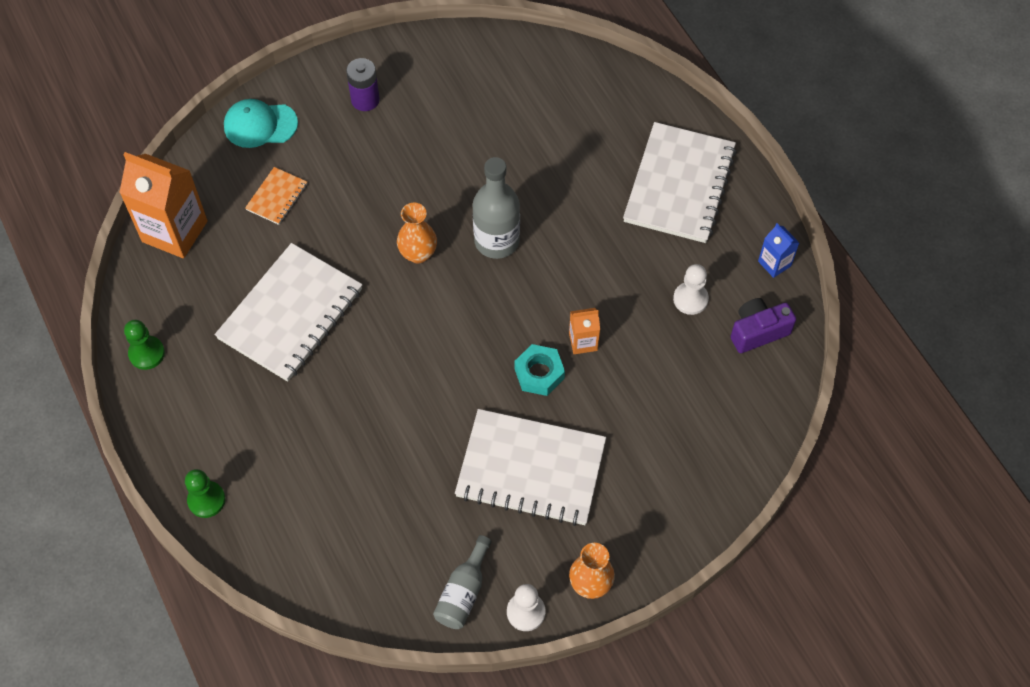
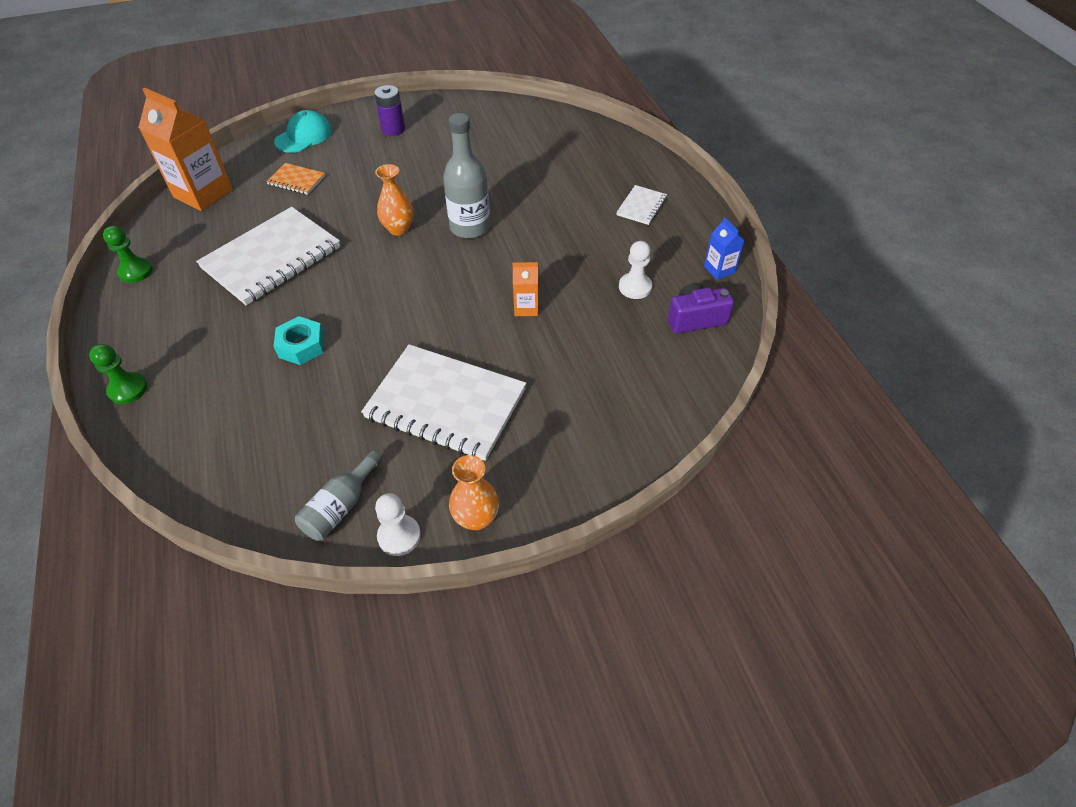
camera: 10 degrees right, 10 degrees down
turquoise cap [224,99,298,148] -> turquoise cap turned 120 degrees clockwise [274,110,332,153]
orange notebook [245,167,307,225] -> orange notebook turned 75 degrees clockwise [266,163,325,195]
turquoise nut [514,344,565,396] -> turquoise nut moved to [274,316,324,365]
white notebook [623,122,737,243] -> white notebook [616,185,667,225], size x0.46

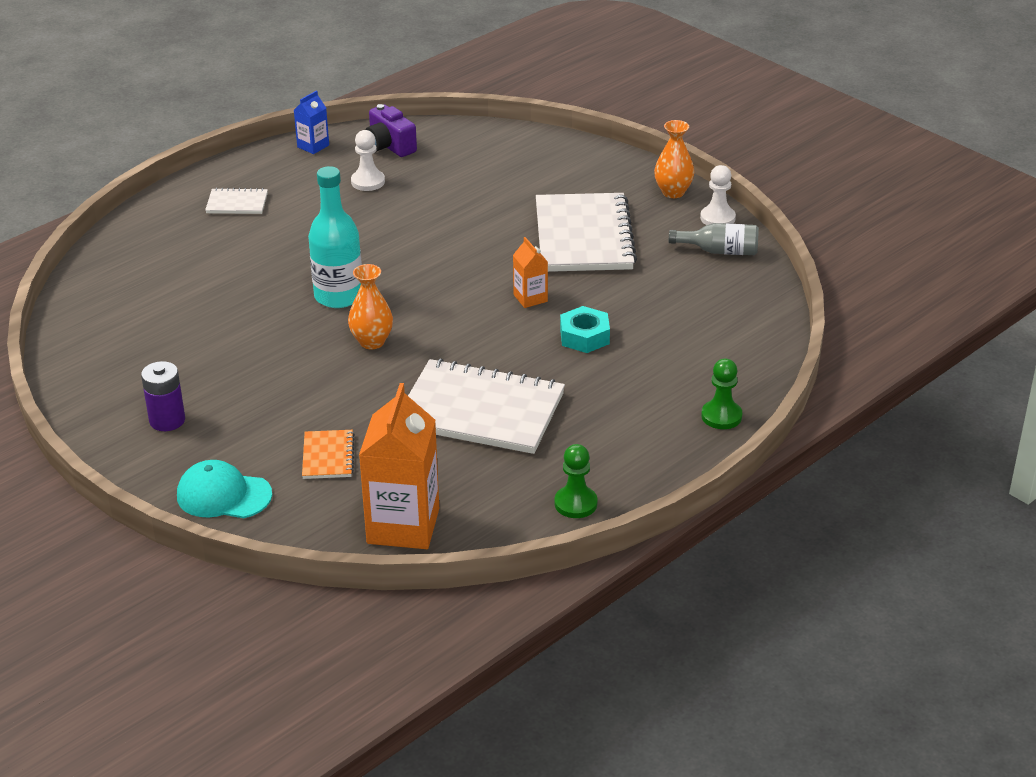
camera: 115 degrees left, 15 degrees down
grey bottle [443,113,490,239] -> turquoise bottle [308,166,362,308]
orange carton [513,262,538,316] -> orange carton moved to [513,237,548,308]

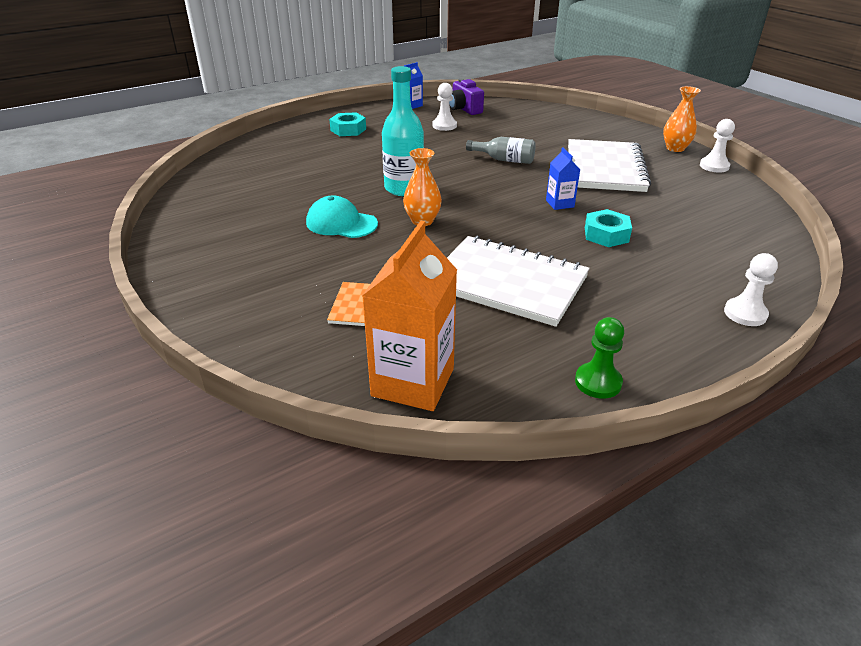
camera: 10 degrees right, 0 degrees up
purple battery [141,361,185,431] -> none
turquoise cap [177,460,272,518] -> turquoise cap moved to [306,196,378,238]
white notebook [205,188,268,214] -> turquoise nut [329,112,366,136]
orange carton [513,237,548,308] -> blue carton [546,147,580,210]
grey bottle [669,223,759,255] -> grey bottle moved to [466,137,536,164]
green pawn [701,359,742,429] -> white pawn [724,253,778,326]

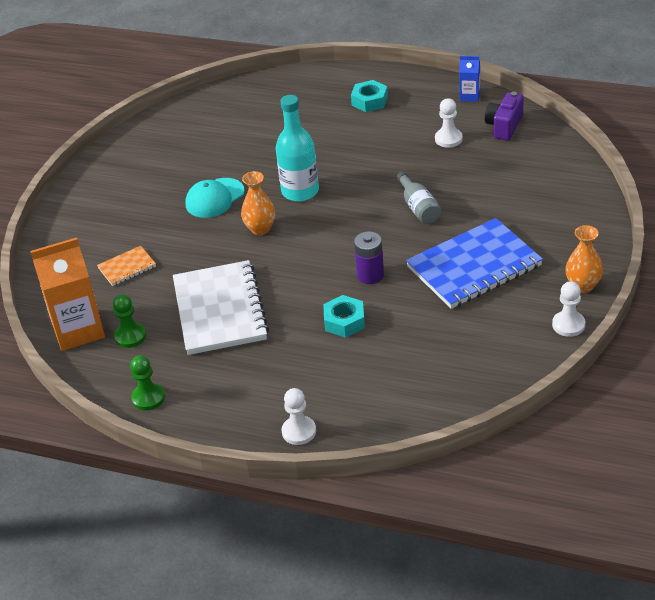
camera: 55 degrees right, 5 degrees up
turquoise cap [306,196,378,238] -> turquoise cap turned 120 degrees counterclockwise [185,178,245,218]
blue carton [546,147,580,210] -> purple battery [354,231,384,284]
white notebook [568,139,651,192] -> blue notebook [406,218,543,309]
none -> green pawn [113,294,146,348]

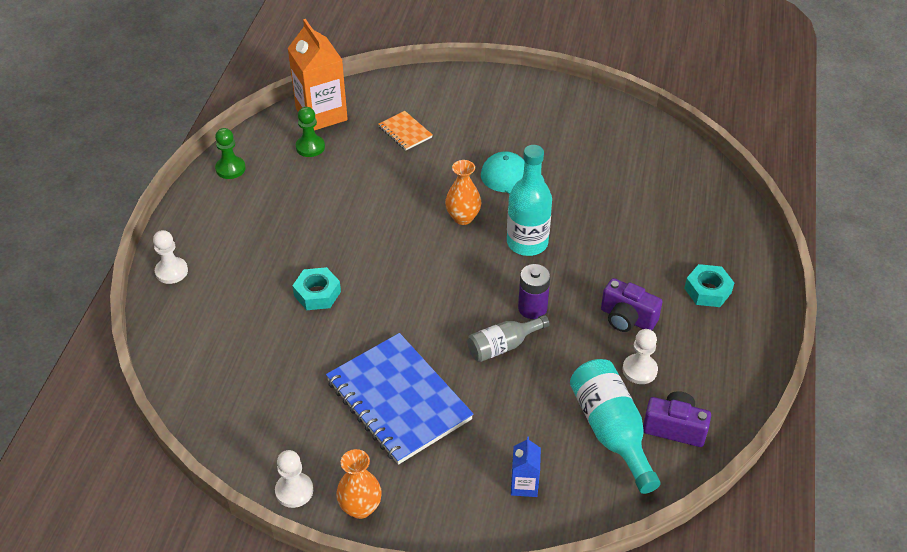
camera: 80 degrees right, 5 degrees up
white notebook [173,260,269,355] -> none
purple battery [354,231,384,284] -> purple battery moved to [518,264,550,319]
blue carton [459,56,480,102] -> blue carton moved to [511,437,541,497]
none -> turquoise bottle [570,359,661,494]
none -> purple camera [601,278,663,332]

